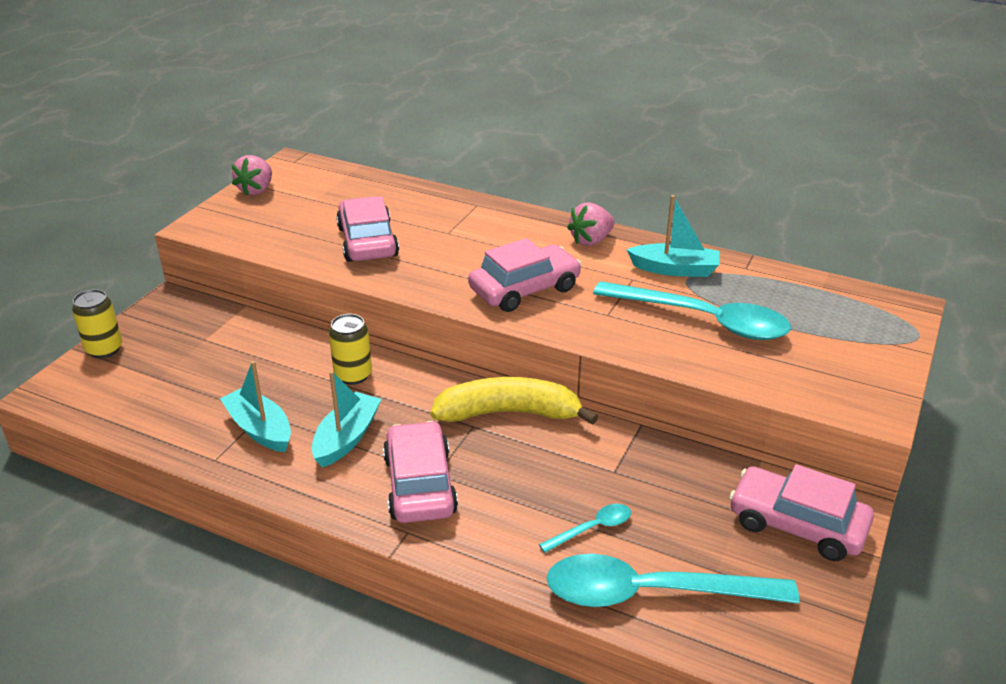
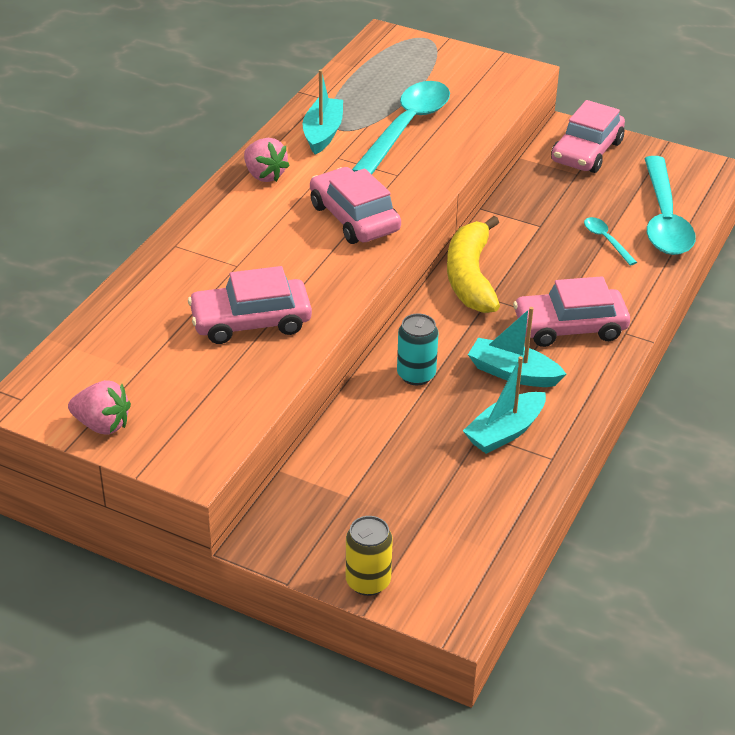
camera: 90 degrees left, 5 degrees up
yellow can [329,314,372,385] -> turquoise can [397,313,439,385]

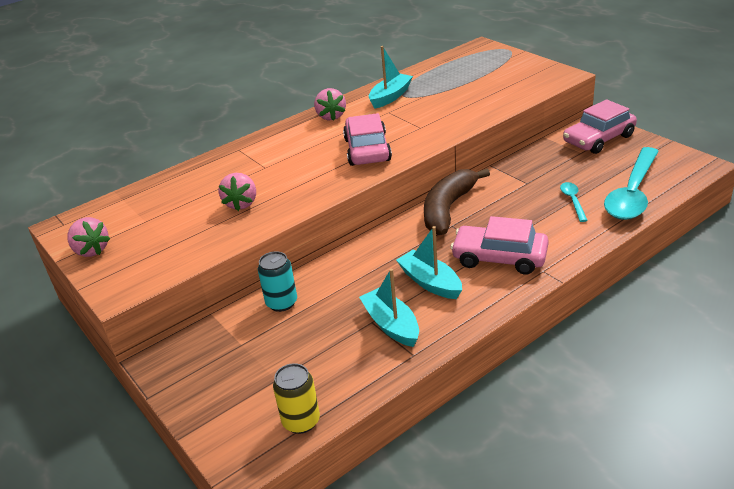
camera: 30 degrees right, 5 degrees down
pink car [188,266,312,344] -> pink strawberry [219,173,256,211]
yellow can [346,516,393,596] -> yellow can moved to [273,363,320,434]
turquoise spoon [352,81,450,174] -> none
turquoise can [397,313,439,385] -> turquoise can moved to [258,251,297,312]
yellow banana [447,216,500,313] -> brown banana [424,169,490,235]
turquoise boat [463,356,546,454] -> turquoise boat turned 75 degrees clockwise [359,269,419,347]

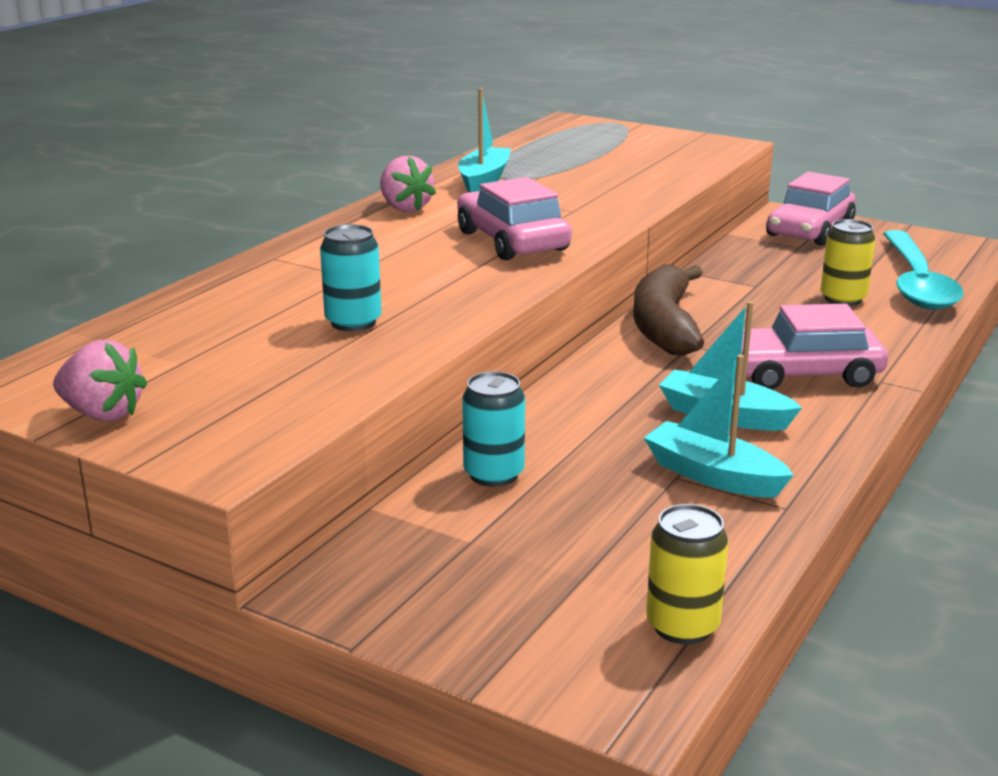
camera: 25 degrees left, 10 degrees down
pink strawberry [219,173,256,211] -> turquoise can [320,224,382,332]
turquoise spoon [560,182,588,222] -> yellow can [821,219,875,306]

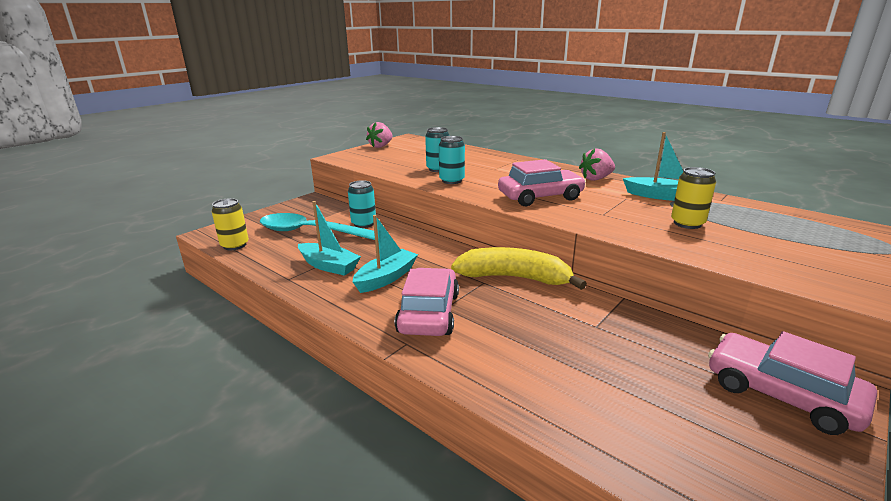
camera: 100 degrees right, 0 degrees up
brown banana [633,264,704,356] -> yellow banana [451,247,587,290]
turquoise boat [644,355,794,498] -> turquoise boat turned 75 degrees clockwise [298,201,361,276]
yellow can [821,219,875,306] -> yellow can moved to [671,167,716,229]
turquoise spoon [883,230,964,310] -> turquoise spoon moved to [260,213,375,240]
none -> turquoise can [439,136,465,184]

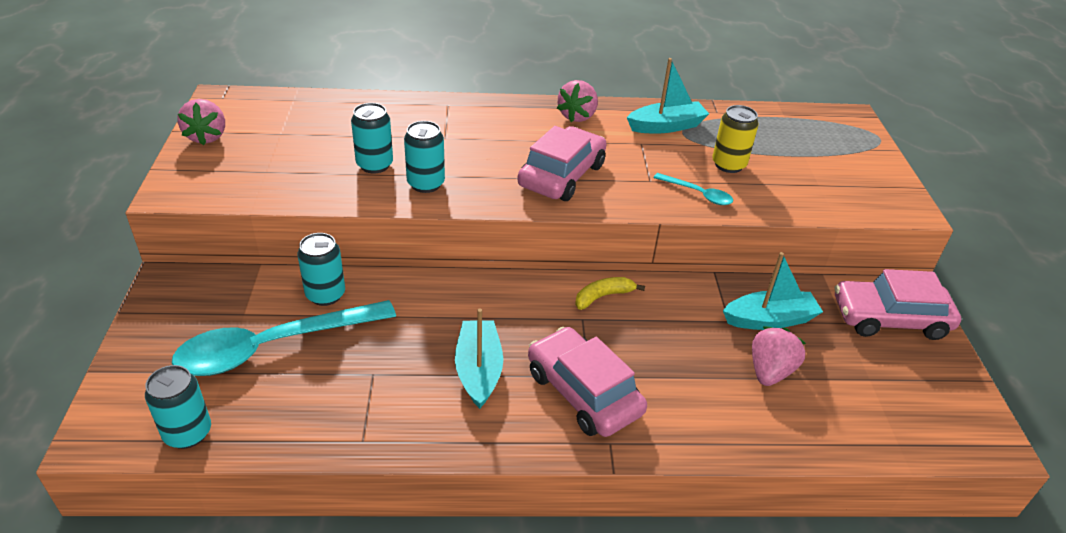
camera: 45 degrees left, 15 degrees up
yellow can [211,198,249,250] -> turquoise can [145,365,211,449]
turquoise boat [298,201,361,276] -> turquoise boat moved to [723,252,823,330]
yellow banana [451,247,587,290] -> yellow banana [575,277,645,310], size x0.49
none -> turquoise spoon [653,173,733,205]
none -> pink strawberry [752,327,806,386]

